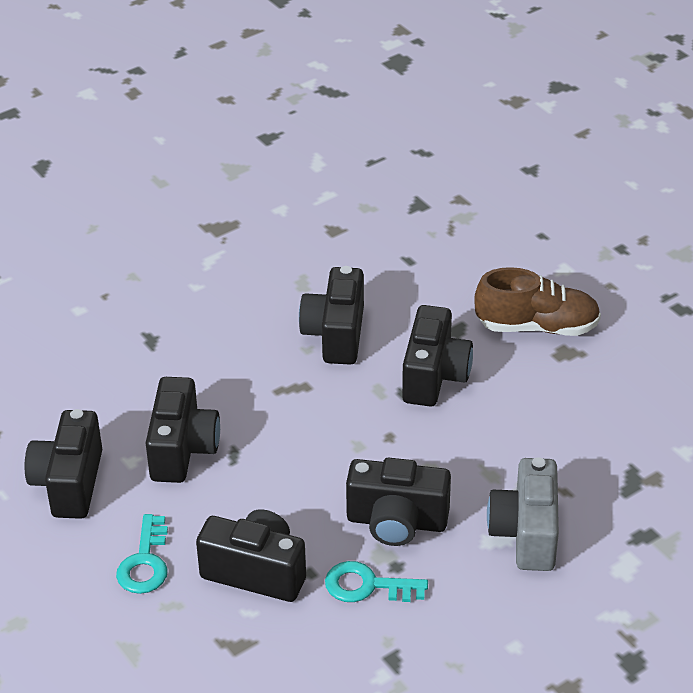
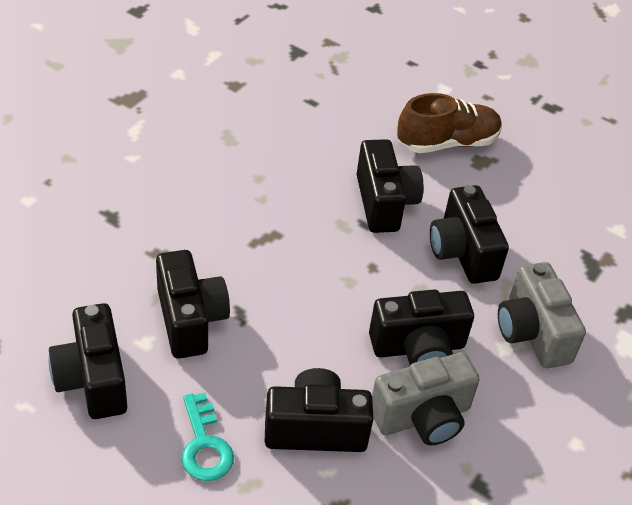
camera: 25 degrees left, 5 degrees up
black camera [299,266,364,365] -> black camera moved to [430,185,509,284]
turquoise key [325,561,428,602] -> grey camera [372,352,480,445]

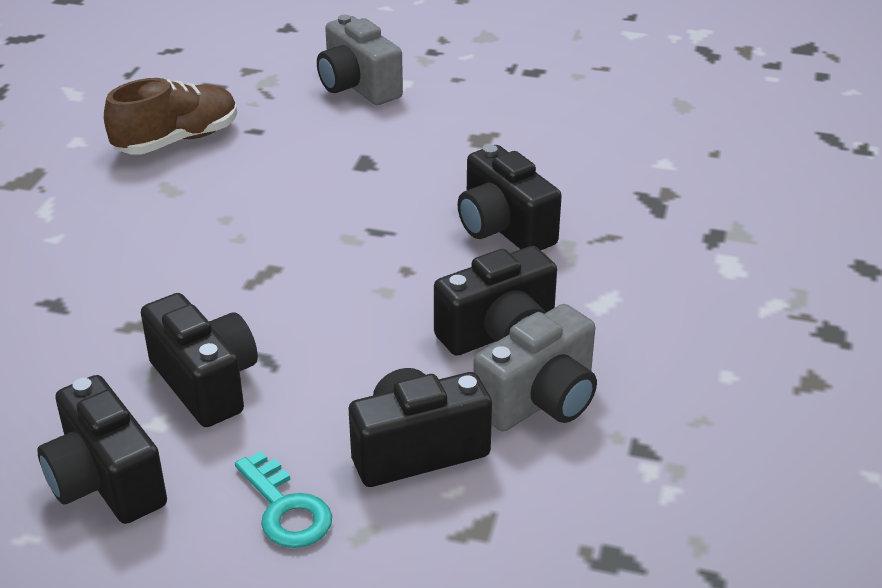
camera: 15 degrees left, 10 degrees down
black camera [357,139,423,233] -> none
brown shoe [397,93,502,153] -> brown shoe moved to [104,78,237,154]
grey camera [498,262,586,368] -> grey camera moved to [317,15,403,105]

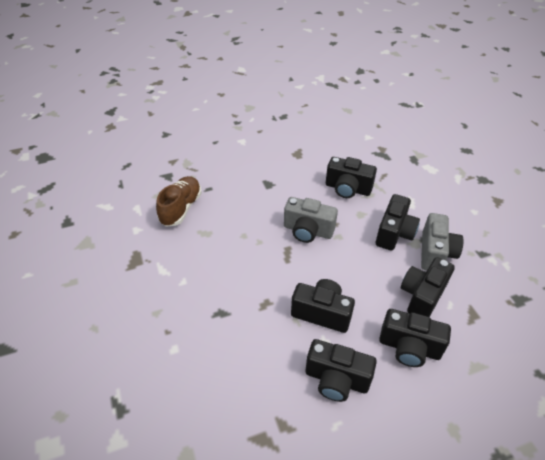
camera: 35 degrees left, 10 degrees up
turquoise key [235,451,332,548] -> black camera [379,309,451,367]
grey camera [317,15,403,105] -> grey camera moved to [284,197,338,243]

